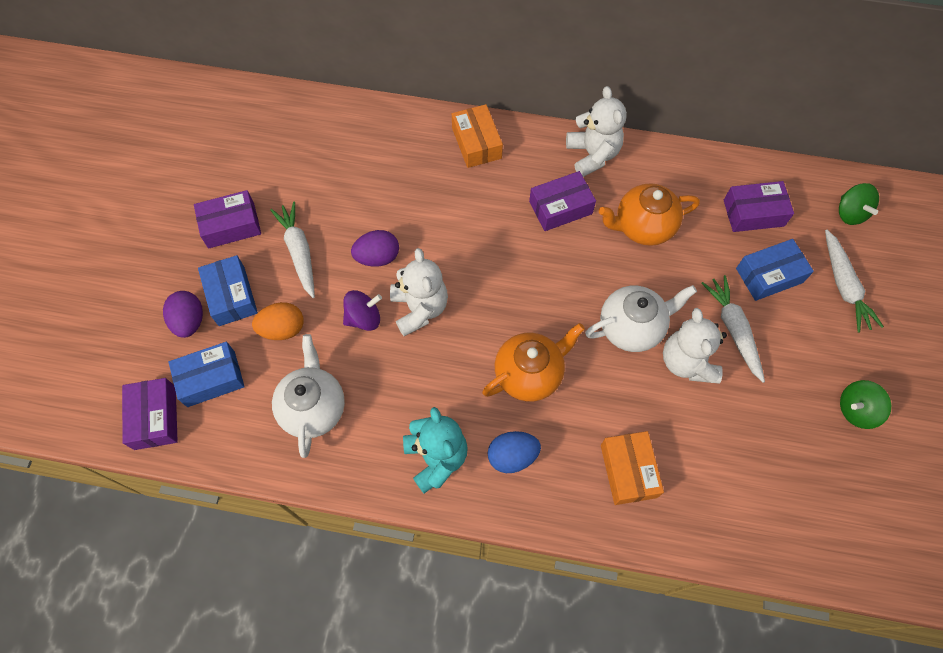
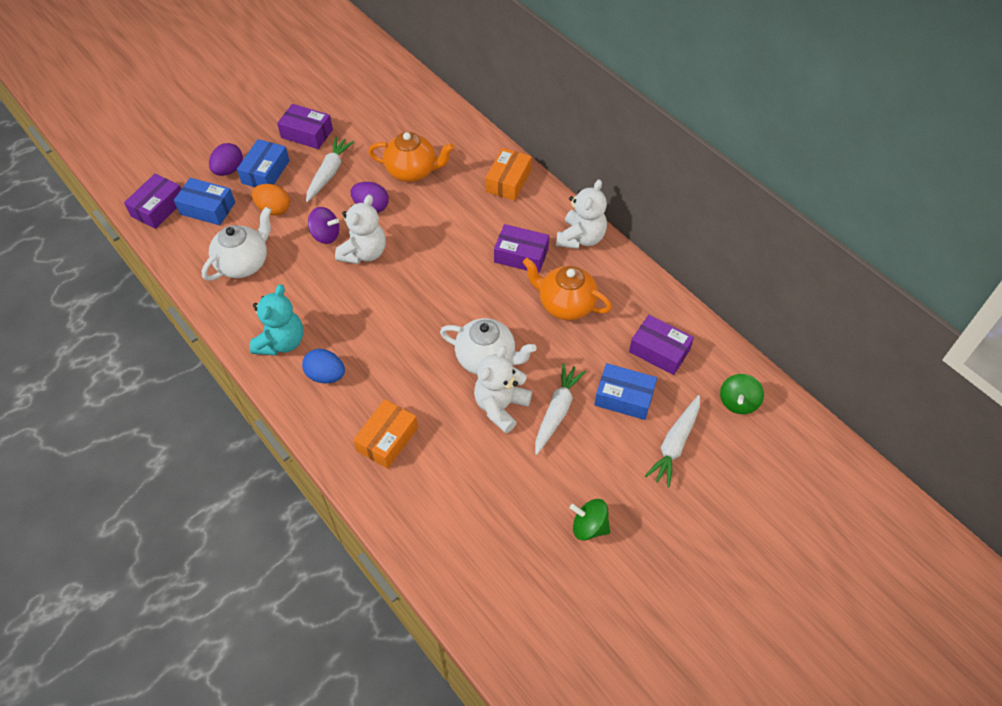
camera: 40 degrees right, 10 degrees down
orange teapot [482,323,585,402] -> orange teapot moved to [368,132,454,182]

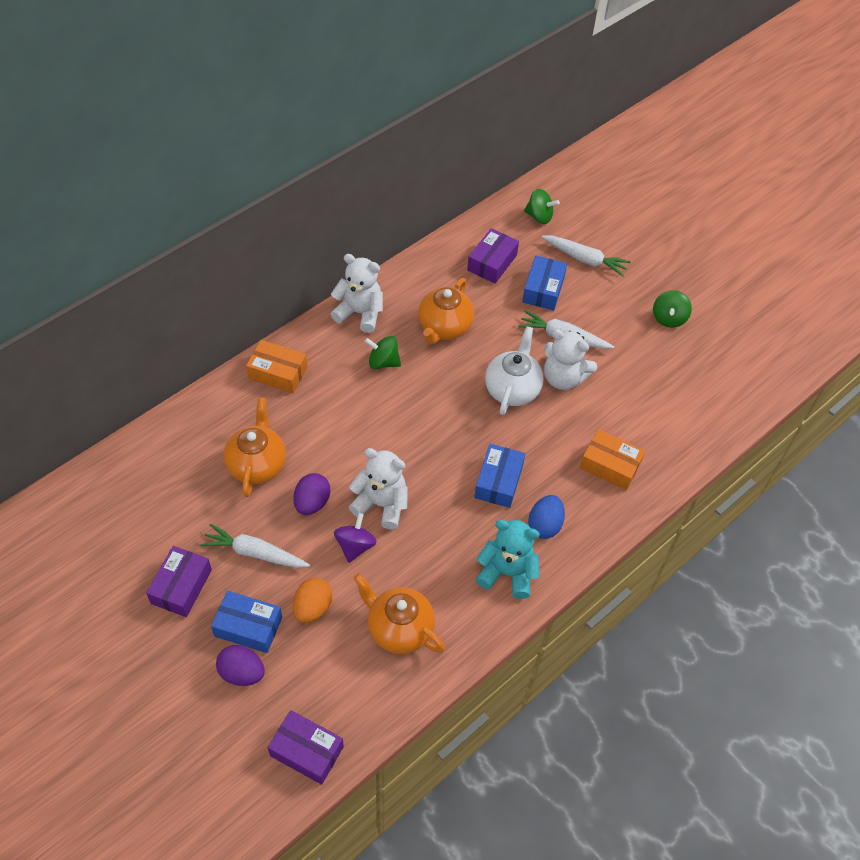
camera: 95 degrees left, 0 degrees up
blue box [174,178,235,225] -> blue box moved to [474,444,525,508]
white teapot [202,207,271,281] -> orange teapot [353,573,445,654]
purple box [494,224,549,273] -> green spinning top [365,336,401,369]

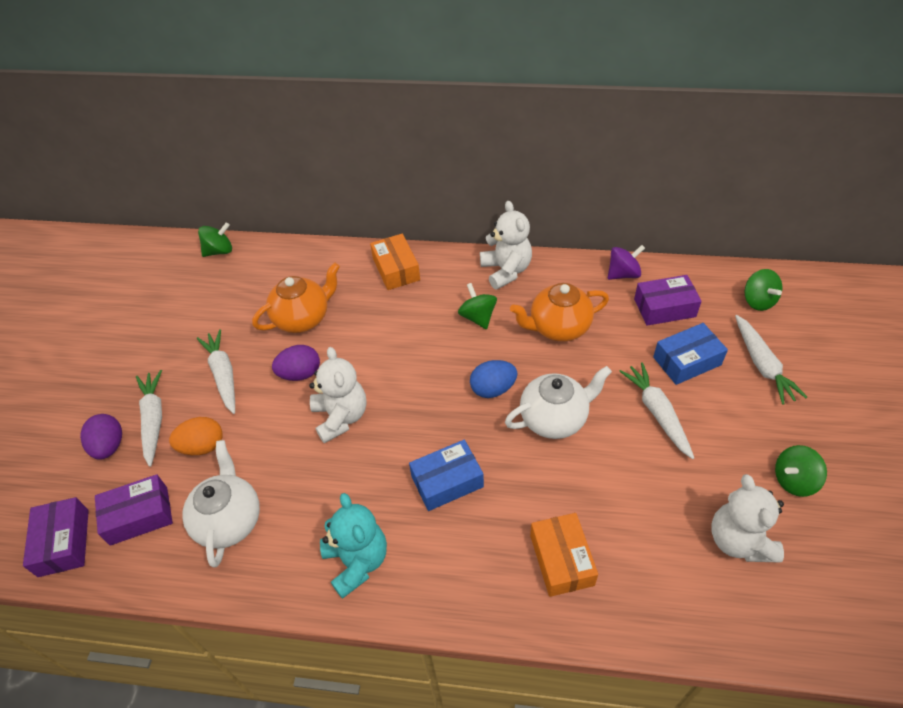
camera: 55 degrees right, 5 degrees down
purple box [146,546,212,617] -> purple box moved to [95,474,173,546]
blue box [211,591,282,653] -> white carrot [136,370,162,467]
purple spinning top [334,513,376,563] -> purple spinning top moved to [608,245,645,280]
orange teapot [353,573,445,654] -> white teapot [182,440,260,567]
blue egg [528,495,565,539] -> blue egg moved to [470,360,518,398]
white teddy bear [544,329,597,390] -> white teddy bear moved to [711,474,784,563]
none -> green spinning top [198,222,232,257]

